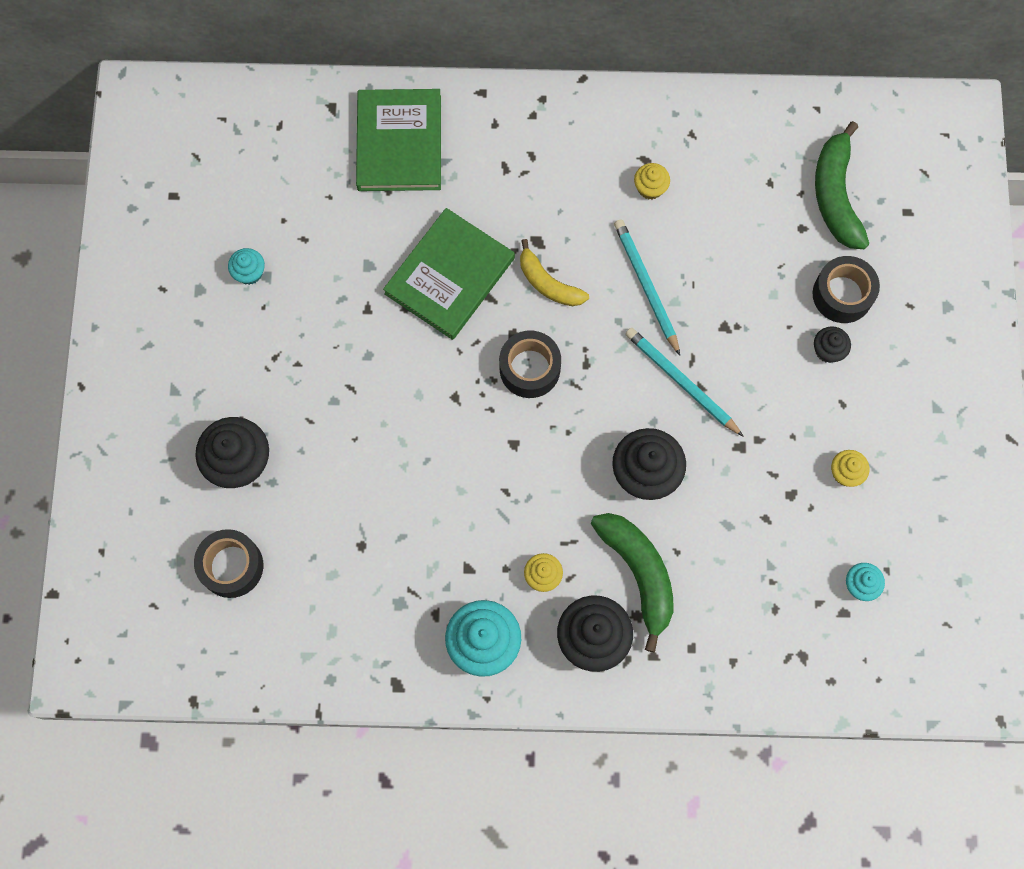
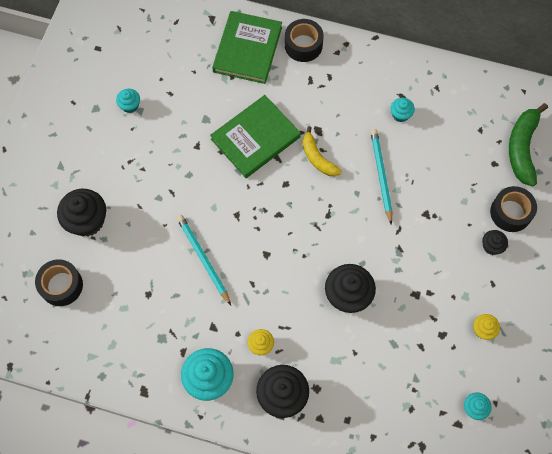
camera: 15 degrees right, 5 degrees down
black tape [499,330,561,398] -> black tape moved to [285,19,324,62]
green banana [591,513,674,652] -> none
turquoise pencil [625,327,744,437] -> turquoise pencil moved to [177,215,231,305]
yellow cupcake [634,163,670,199] -> turquoise cupcake [391,98,415,122]

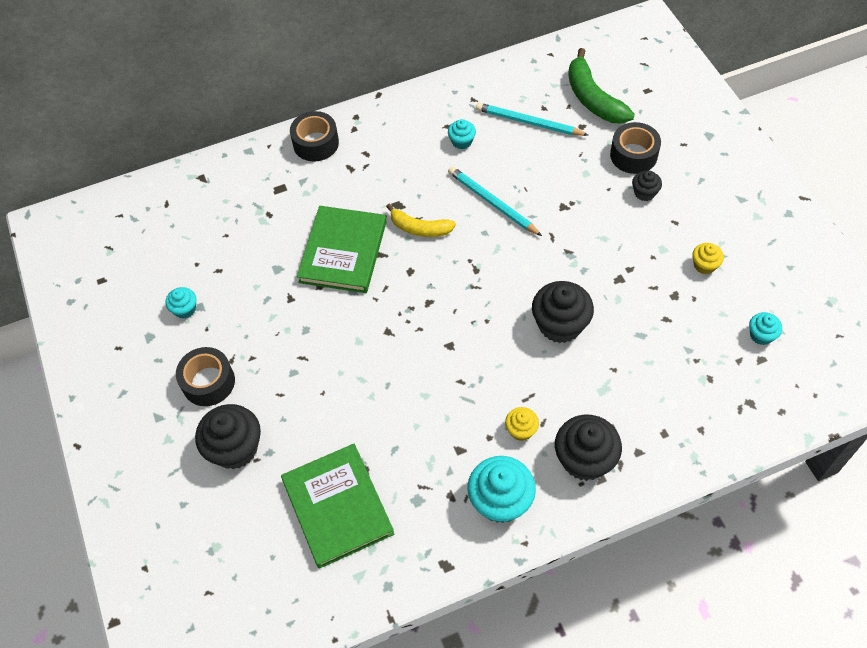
camera: 35 degrees left, 10 degrees down
black tape [35,259,83,306] -> black tape moved to [176,347,235,406]
turquoise pencil [177,215,231,305] -> turquoise pencil moved to [476,103,588,136]
green book [212,11,282,84] -> green book moved to [281,444,394,569]

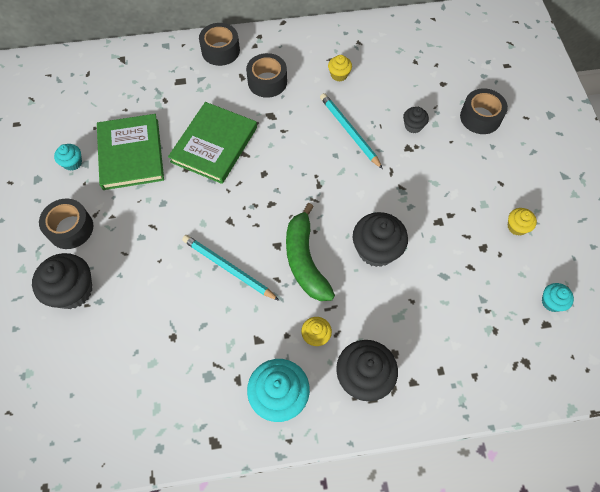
camera: 10 degrees right, 5 degrees up
green book [281,444,394,569] -> green book moved to [97,114,164,190]
yellow banana [386,204,456,237] -> none
turquoise cupcake [448,119,476,149] -> yellow cupcake [328,55,352,81]
turquoise pencil [476,103,588,136] -> turquoise pencil moved to [182,235,280,301]
green banana [568,48,635,124] -> green banana moved to [286,203,335,301]
black cupcake [632,171,662,201] -> black cupcake moved to [403,107,429,133]
none -> black tape [246,53,287,98]

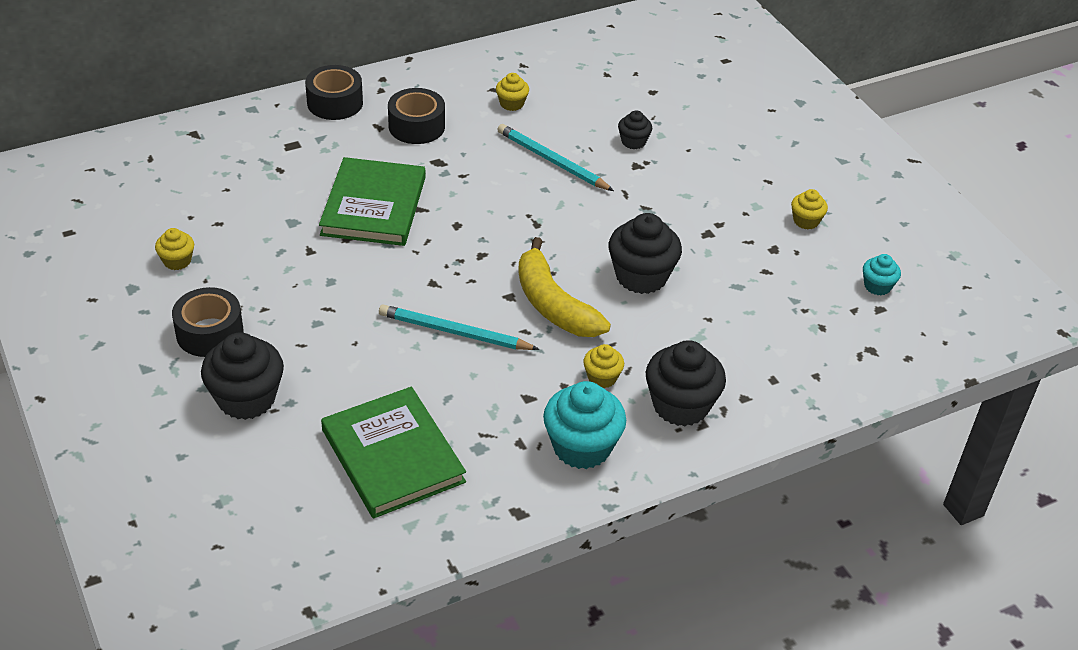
camera: 20 degrees left, 20 degrees down
turquoise cupcake [54,144,82,171] -> yellow cupcake [155,228,194,270]
green book [97,114,164,190] -> green book moved to [321,387,466,518]
green banana [286,203,335,301] -> yellow banana [518,237,611,337]
black tape [460,89,508,134] -> none

